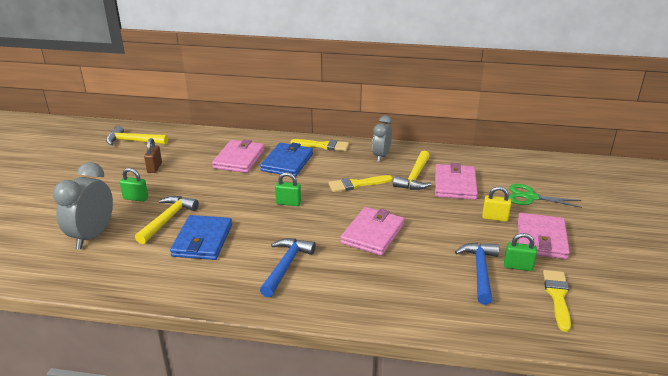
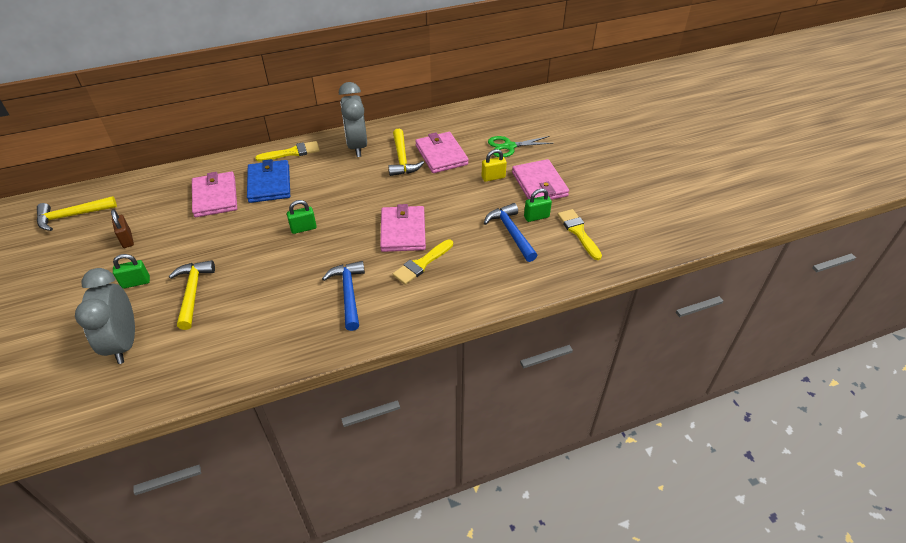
camera: 30 degrees left, 15 degrees up
blue wallet [170,215,232,260] -> none
yellow brush [328,175,393,192] -> yellow brush moved to [393,240,453,285]
grey clock [372,116,392,162] -> grey clock [339,82,367,157], size x1.51

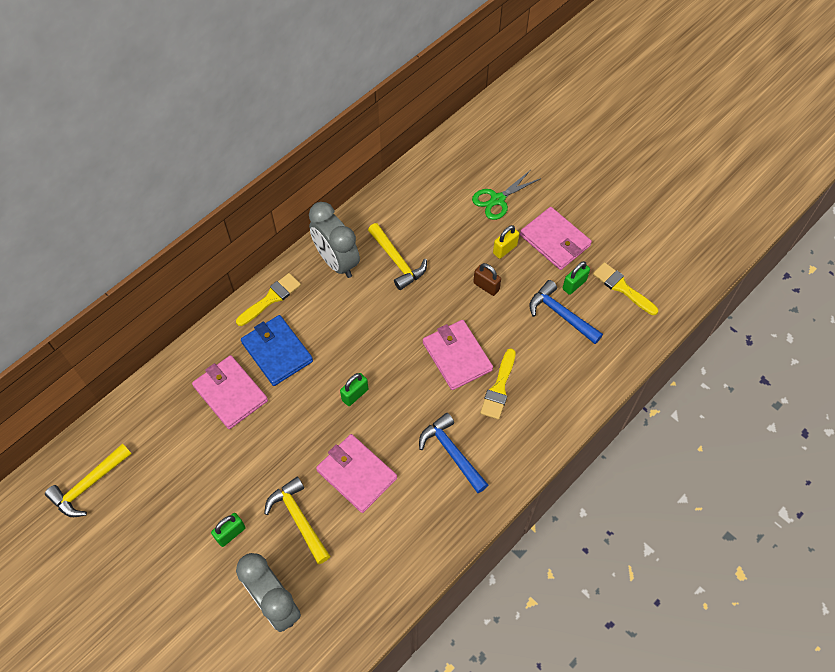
camera: 25 degrees left, 15 degrees up
brown padlock [111,210,134,248] -> brown padlock moved to [473,263,501,296]
pink wallet [415,132,469,173] -> pink wallet moved to [316,434,397,513]

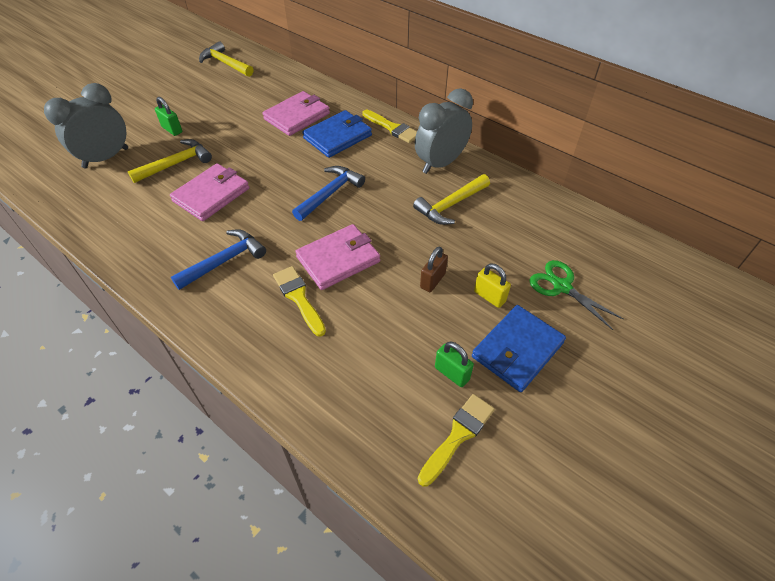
camera: 85 degrees right, 10 degrees down
green padlock [340,373,368,406] -> none
yellow brush [480,348,516,420] -> yellow brush turned 45 degrees clockwise [273,266,326,337]
pink wallet [520,207,592,270] -> blue wallet [472,305,566,392]
blue hammer [530,280,603,344] -> blue hammer moved to [292,166,365,221]

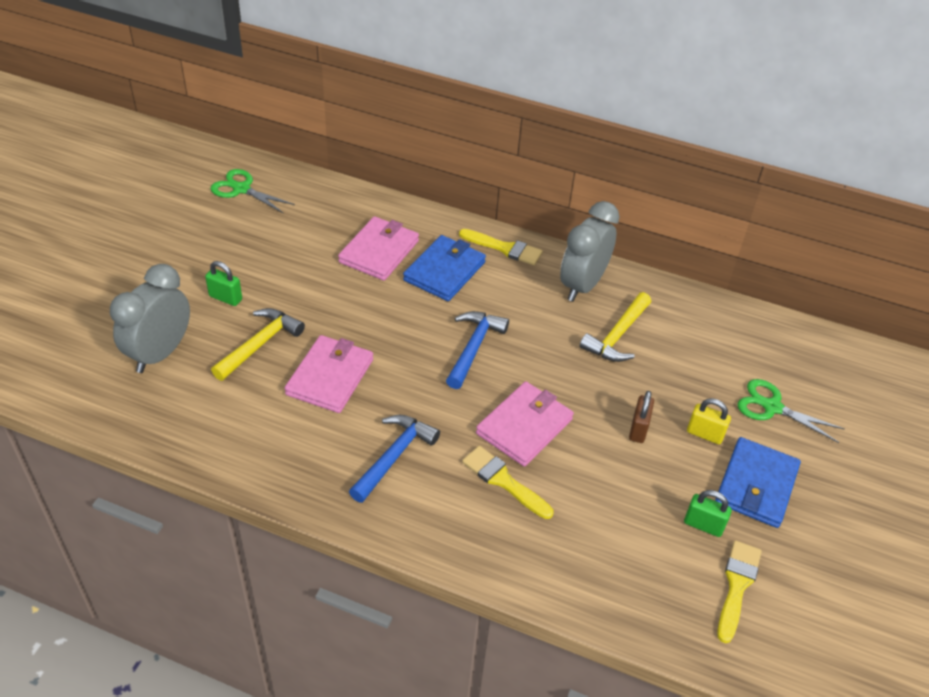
camera: 20 degrees left, 5 degrees down
yellow hammer [199,41,253,77] -> green scissors [210,169,295,214]

